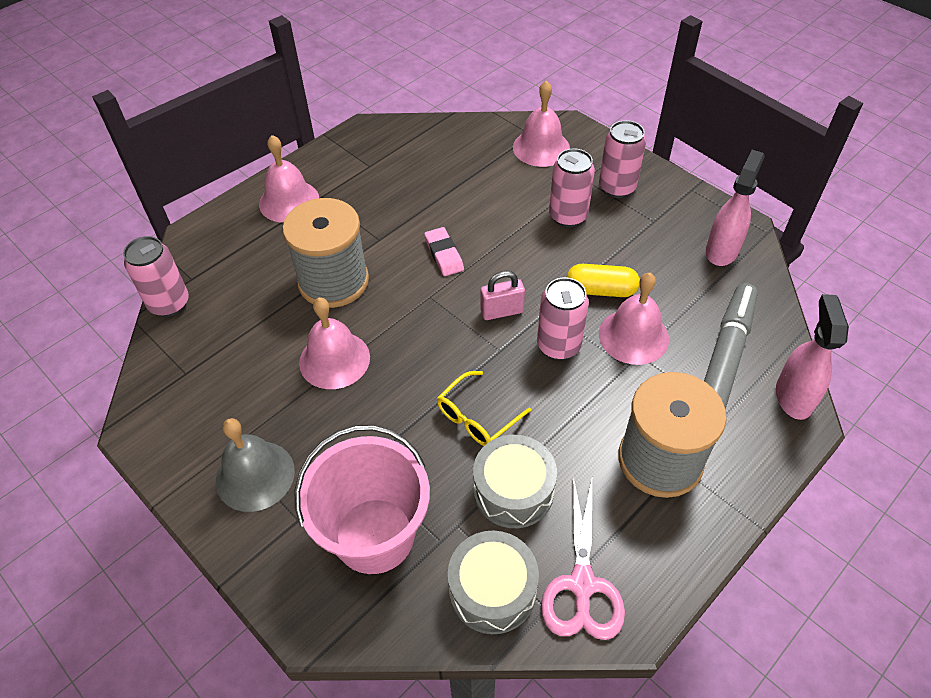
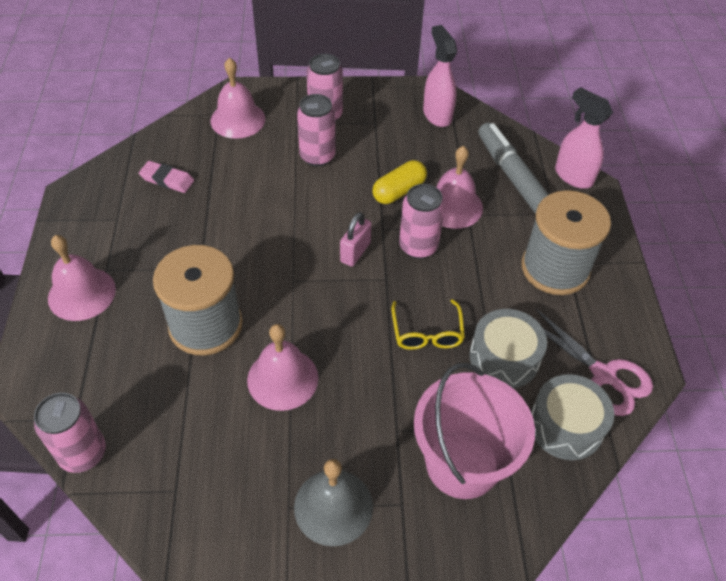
camera: 50 degrees left, 0 degrees up
pink eraser [424,227,464,276] -> pink eraser moved to [139,161,194,193]

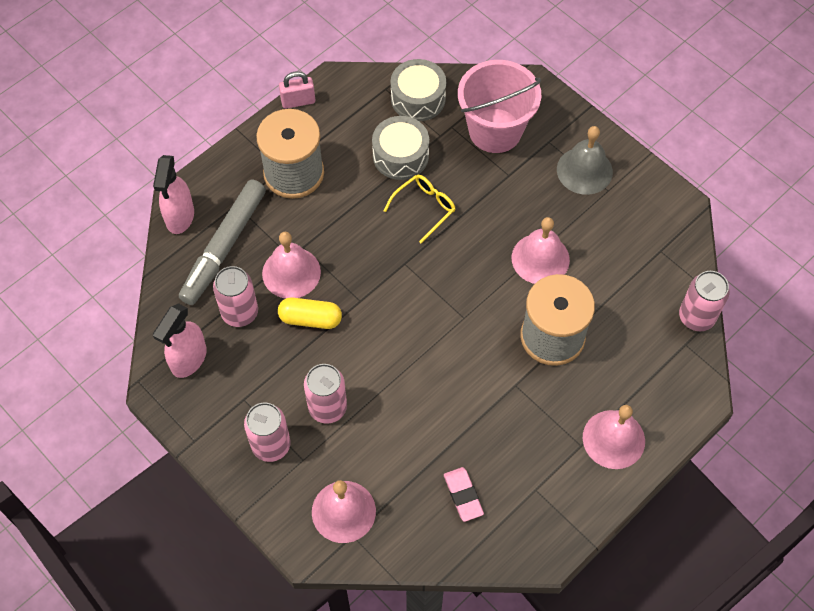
camera: 130 degrees left, 10 degrees up
pink padlock [340,212,371,267] -> pink padlock moved to [279,71,315,109]
pink can [399,184,445,259] -> pink can moved to [213,266,258,327]
pink scissors [536,309,653,416] -> none

